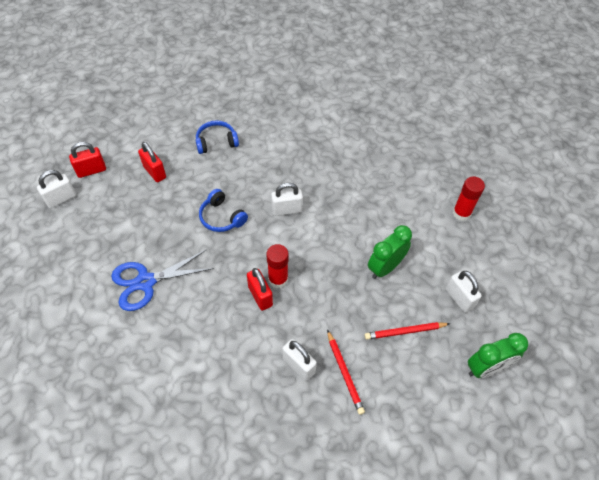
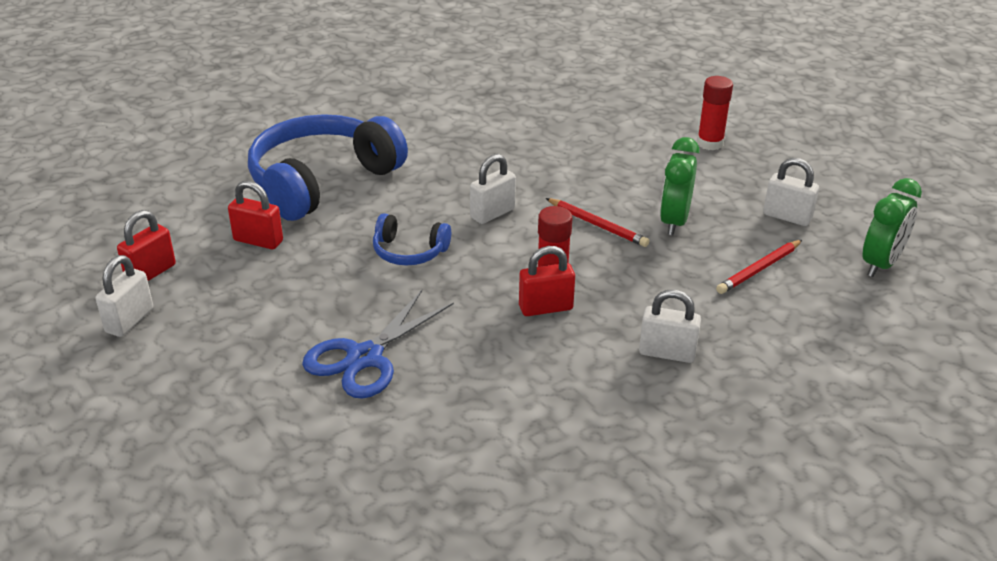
camera: 30 degrees left, 20 degrees down
blue headphones [195,120,239,154] -> blue headphones [248,114,408,221], size x2.13
red padlock [247,268,273,311] -> red padlock turned 45 degrees counterclockwise [519,246,575,316]
red pencil [327,330,365,415] -> red pencil moved to [546,198,649,247]

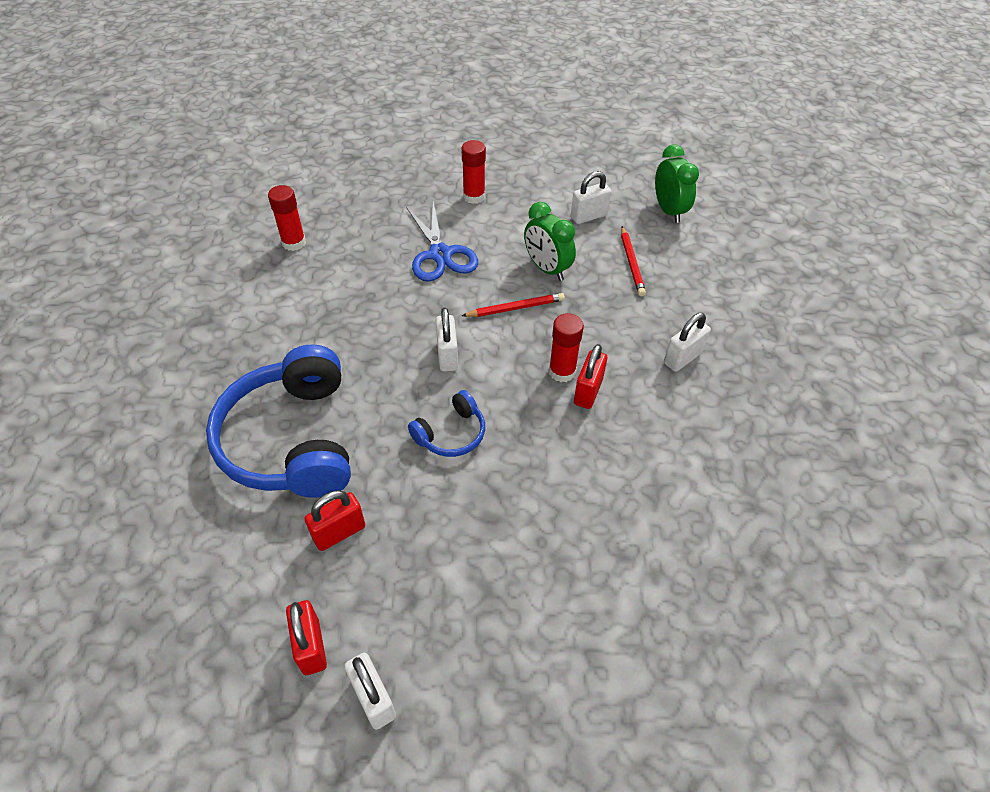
camera: 55 degrees left, 15 degrees up
blue scissors [302,290,454,399] -> blue scissors moved to [406,202,478,282]
none -> red glue stick [268,185,306,251]

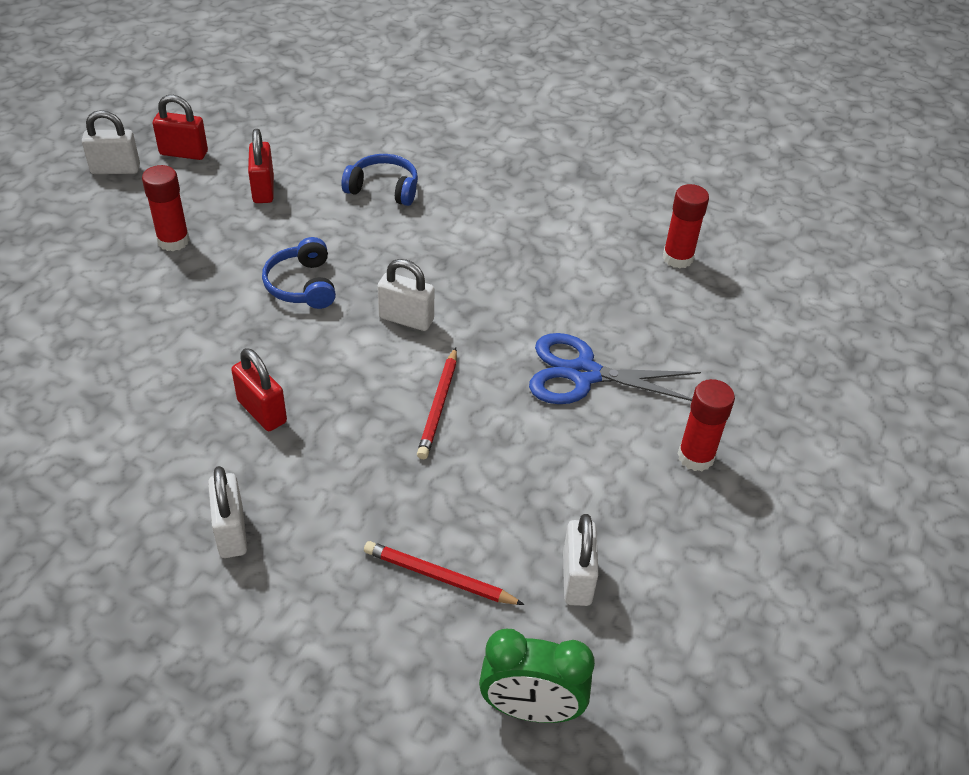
camera: 115 degrees right, 5 degrees down
blue headphones [206,344,351,498] -> blue headphones [341,154,418,206], size x0.47
green clock [524,202,576,281] -> none
red glue stick [549,313,584,382] -> red glue stick moved to [142,165,190,251]

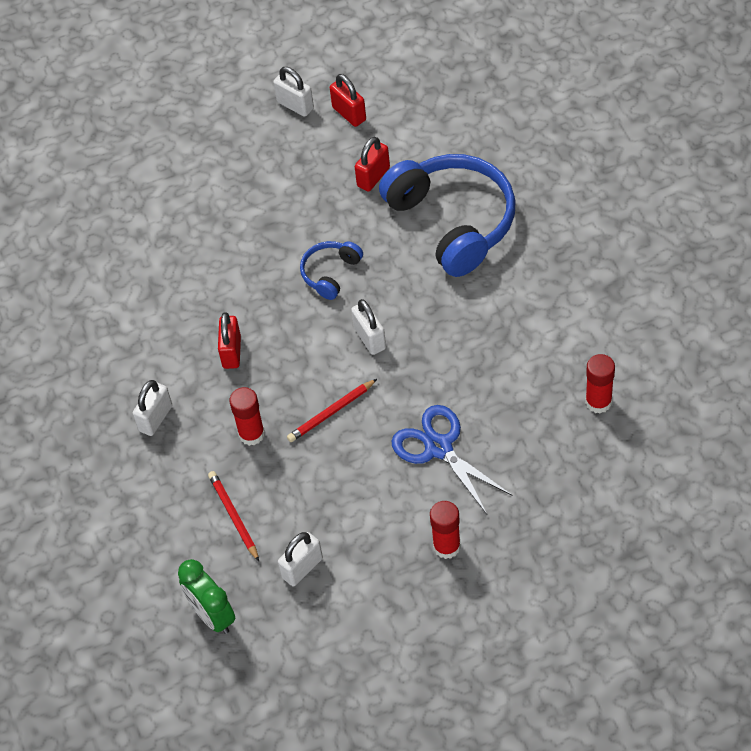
camera: 50 degrees right, 10 degrees up
red glue stick [142,165,190,251] -> red glue stick moved to [229,387,265,446]
blue headphones [341,154,418,206] -> blue headphones [379,154,516,277], size x2.13

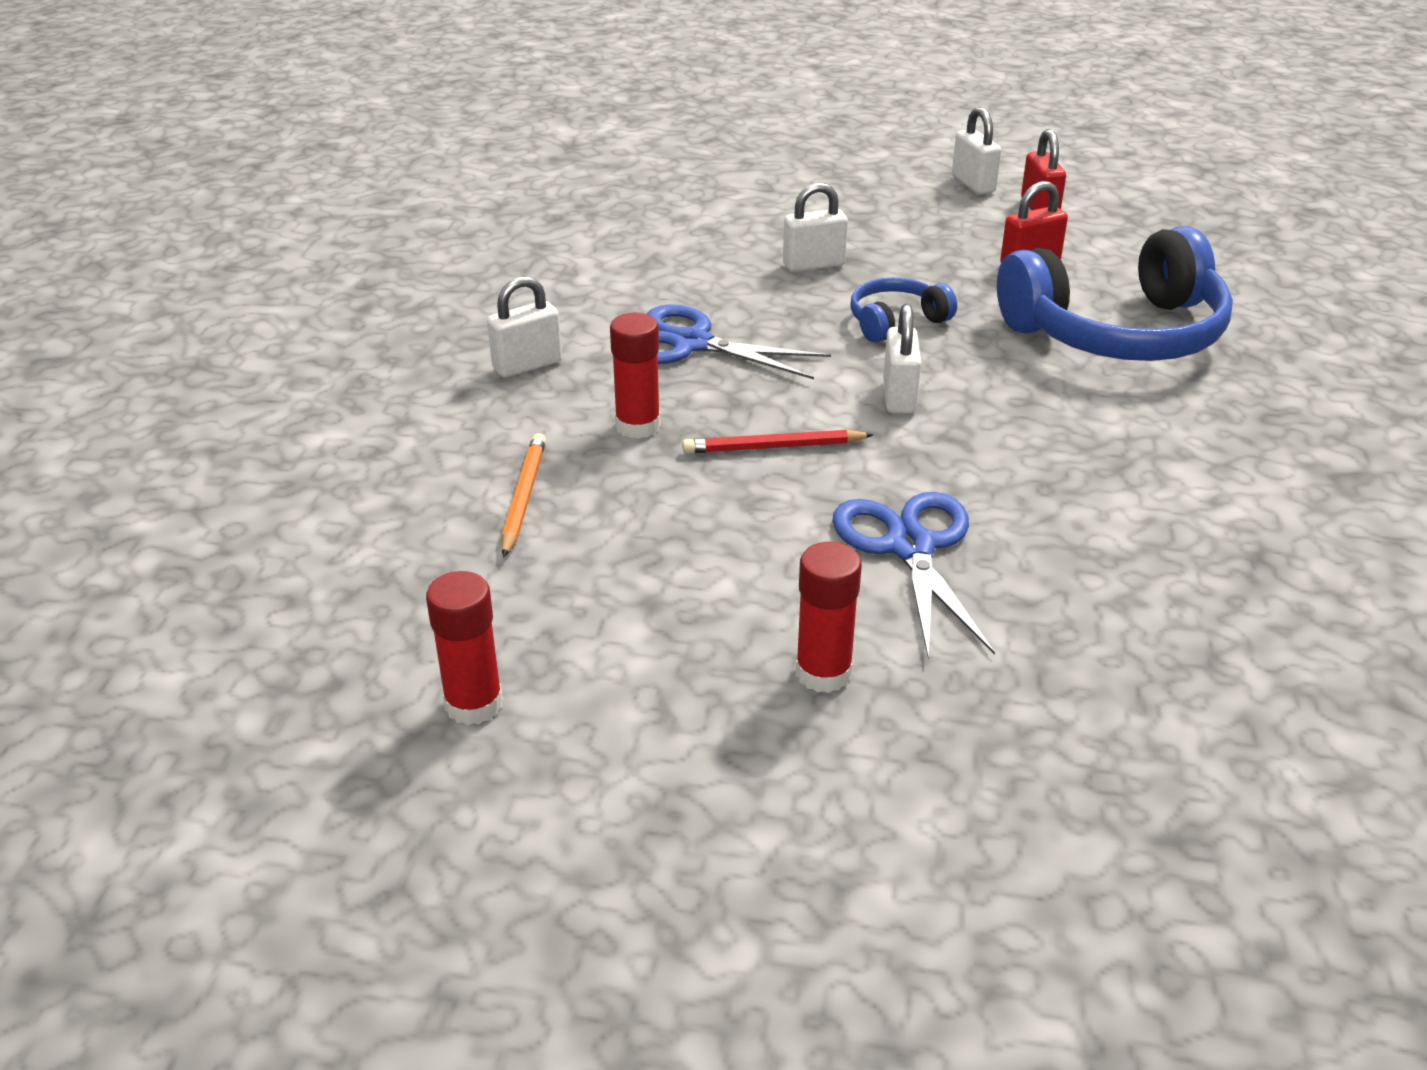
camera: 25 degrees right, 20 degrees down
green clock [178,559,235,634] -> none
red pencil [208,471,259,561] -> orange pencil [501,433,546,558]
red padlock [218,312,241,369] -> blue scissors [647,304,831,379]
white padlock [278,532,323,586] -> white padlock moved to [783,182,848,272]
blue headphones [379,154,516,277] -> blue headphones turned 75 degrees clockwise [997,226,1233,361]
red glue stick [585,354,615,414] -> red glue stick moved to [426,571,503,725]

